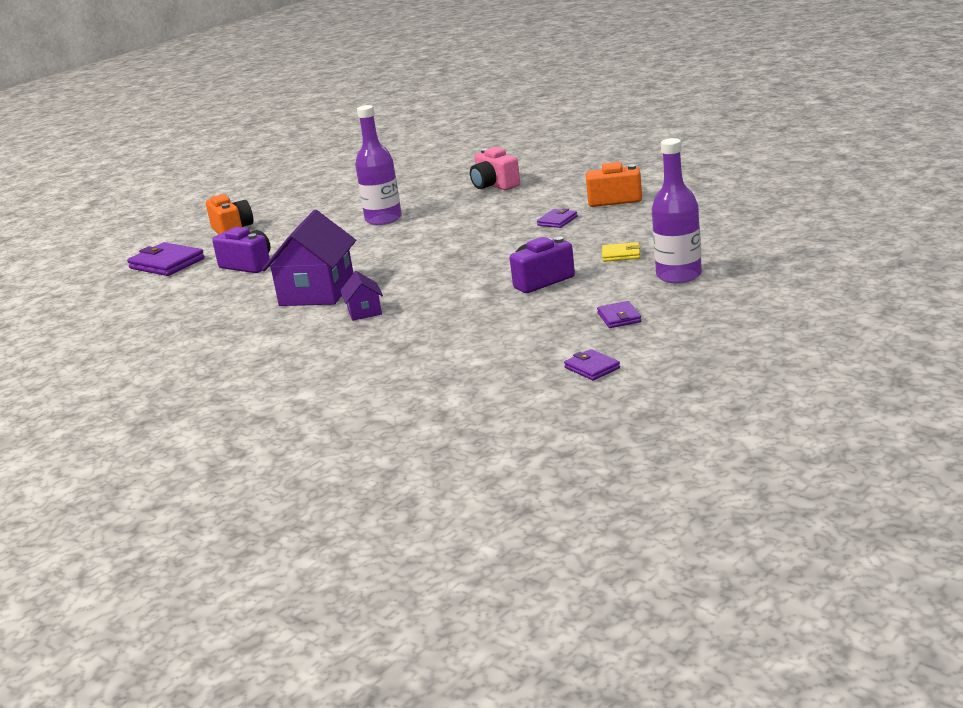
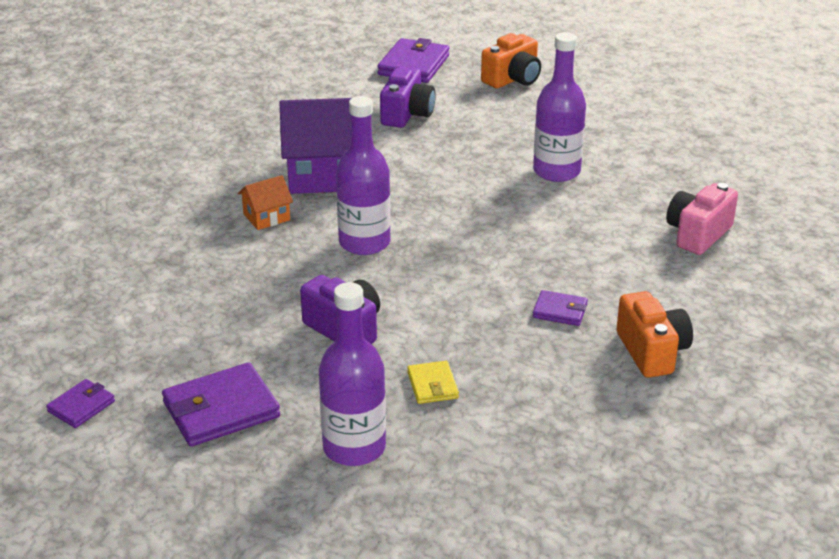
camera: 70 degrees right, 10 degrees up
purple house [340,271,383,321] -> orange house [238,175,293,230]
purple wallet [597,301,641,328] -> purple wallet [162,362,280,447], size x1.83
none -> purple bottle [336,96,391,255]

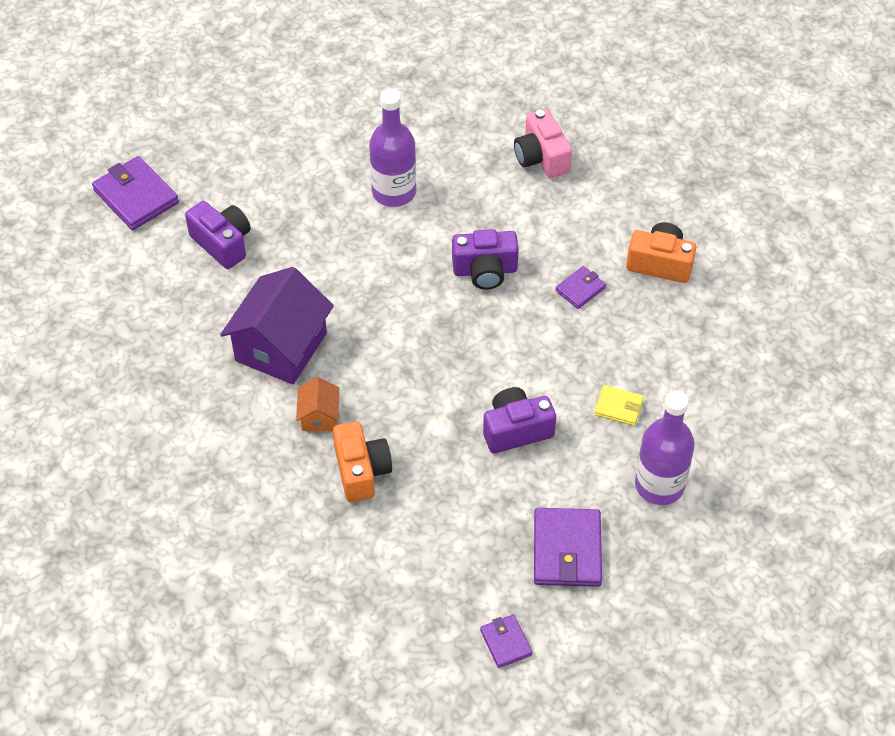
camera: 60 degrees left, 20 degrees up
purple bottle [336,96,391,255] -> none
orange camera [481,33,541,88] -> orange camera moved to [333,421,392,502]
none -> purple camera [452,229,519,290]

